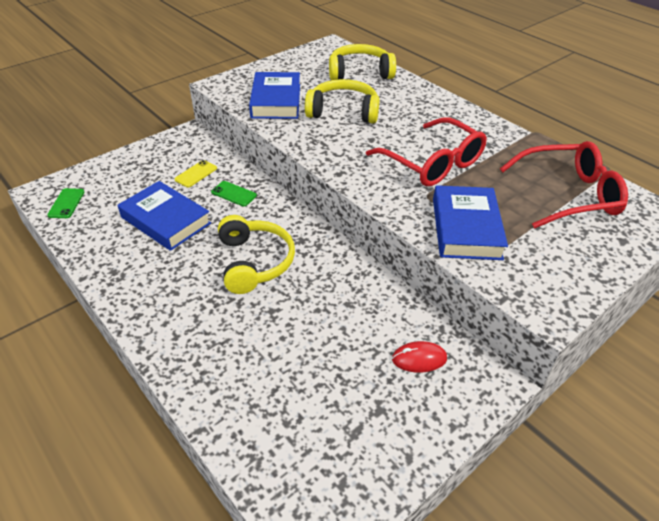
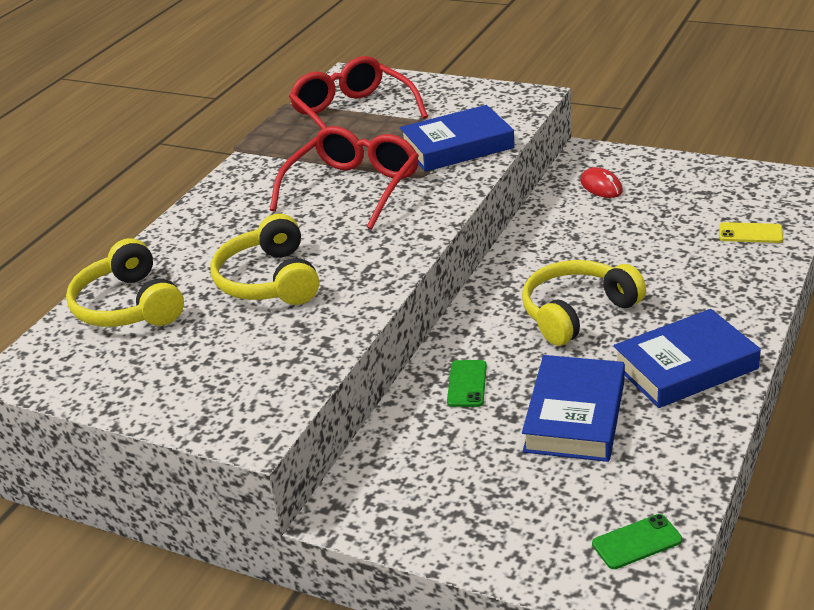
camera: 110 degrees left, 10 degrees down
yellow phone [175,160,217,187] -> yellow phone moved to [719,222,783,243]
blue book [249,72,300,119] -> blue book moved to [613,309,761,408]

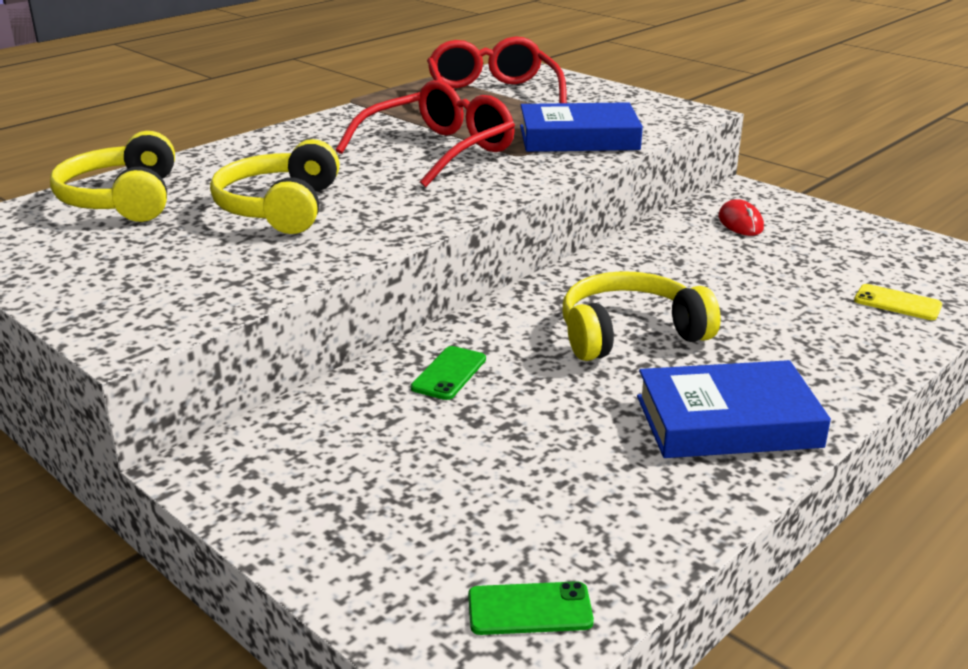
camera: 15 degrees right, 5 degrees down
blue book [522,355,625,462] -> none

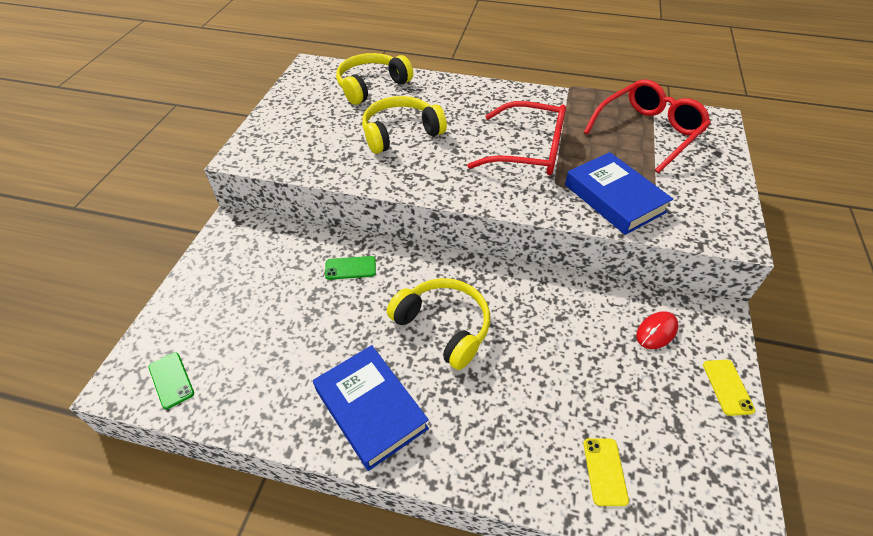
camera: 60 degrees right, 20 degrees up
none -> yellow phone [703,360,755,416]

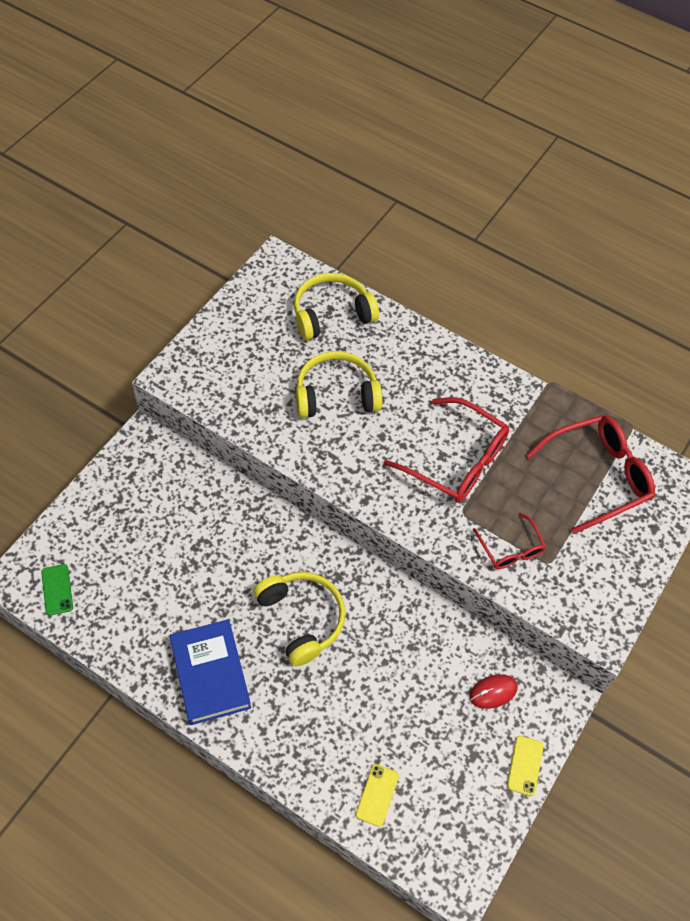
camera: 15 degrees right, 10 degrees up
green phone [325,256,376,280] -> none
blue book [565,152,673,235] -> red glasses [473,512,546,569]

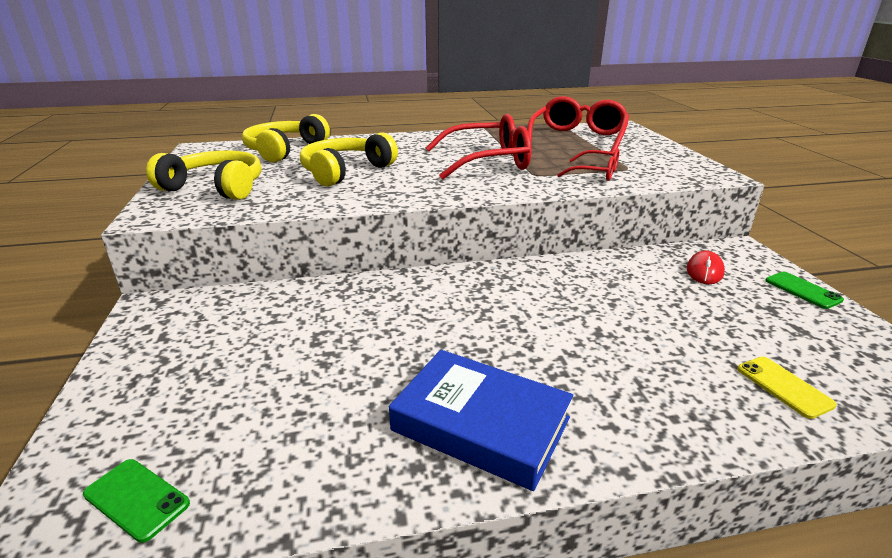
camera: 40 degrees left, 30 degrees down
yellow headphones [253,572,346,667] -> yellow headphones moved to [146,150,261,200]
yellow phone [507,736,544,796] -> green phone [765,272,844,309]

